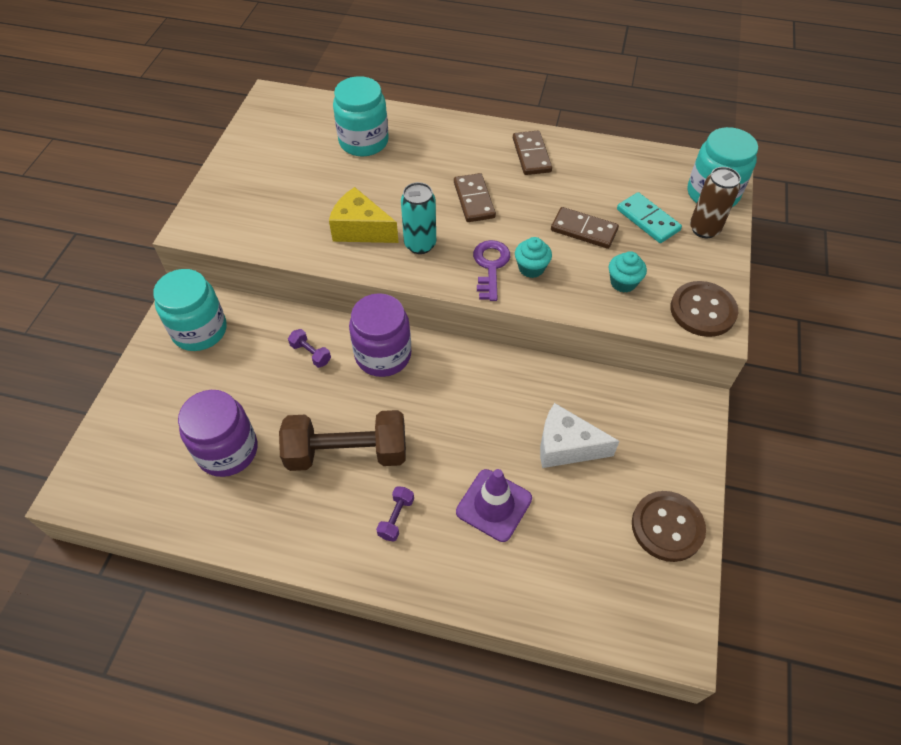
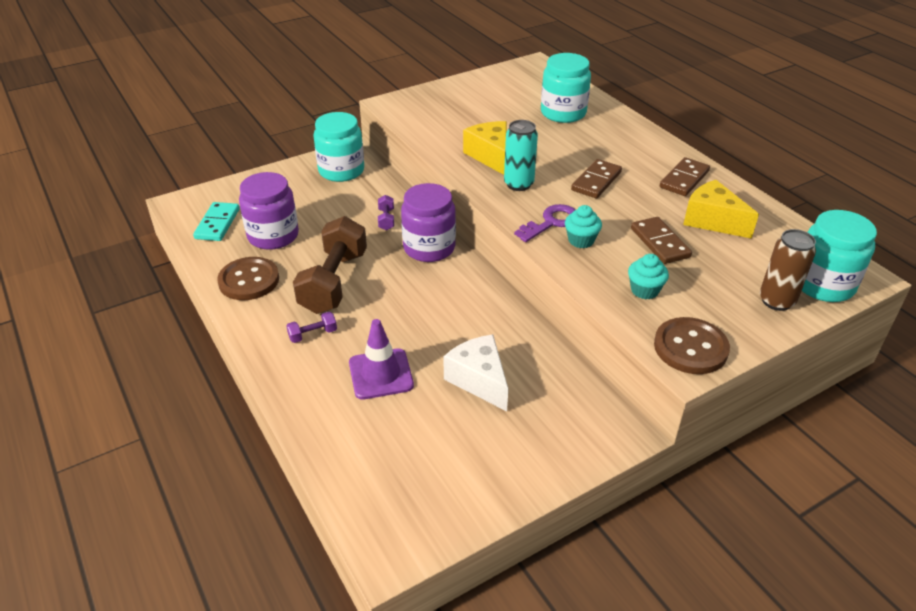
camera: 45 degrees right, 15 degrees down
brown dumbbell [279,410,406,471] -> brown dumbbell turned 60 degrees clockwise [293,216,367,314]
turquoise domino [617,192,682,243] -> turquoise domino moved to [193,202,240,241]
brown button [632,491,706,562] -> brown button moved to [217,257,279,300]
none -> yellow cheese [683,180,759,239]

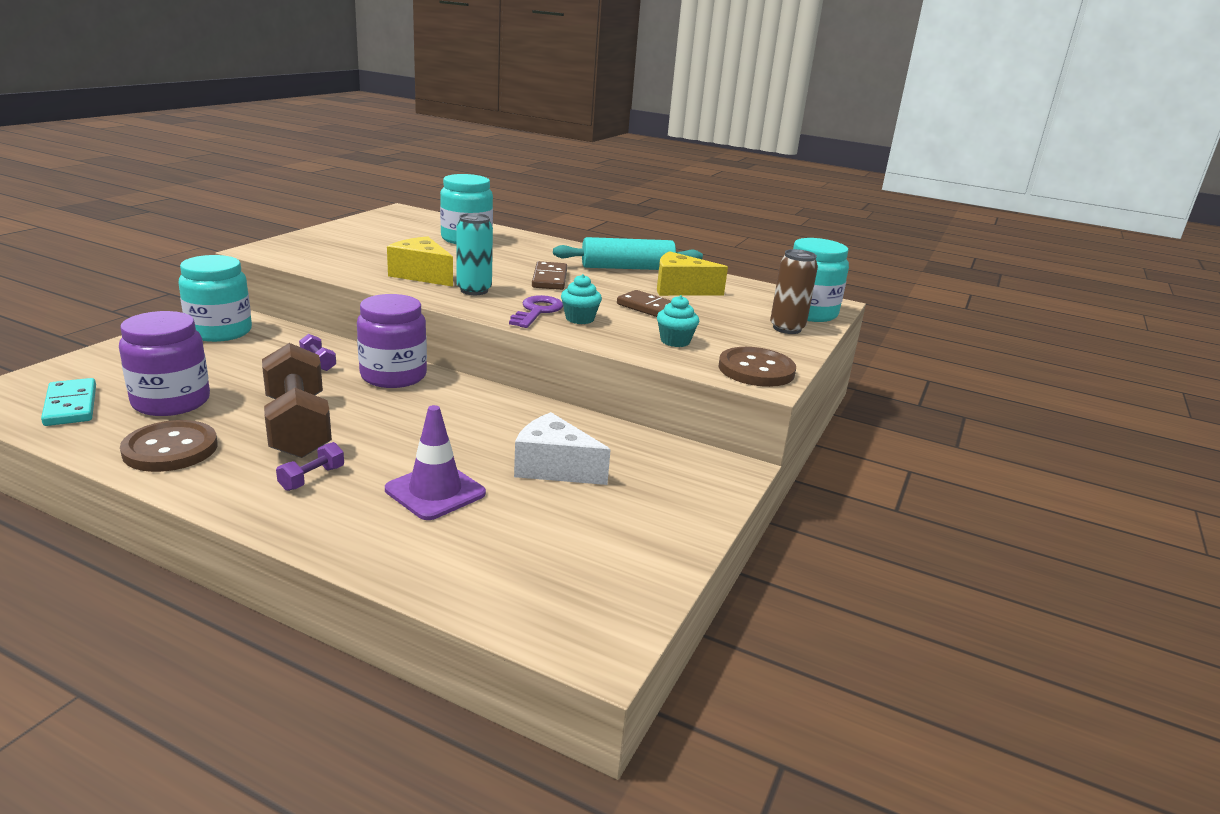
camera: 35 degrees left, 15 degrees down
brown domino [660,157,710,196] -> turquoise rolling pin [553,237,703,270]

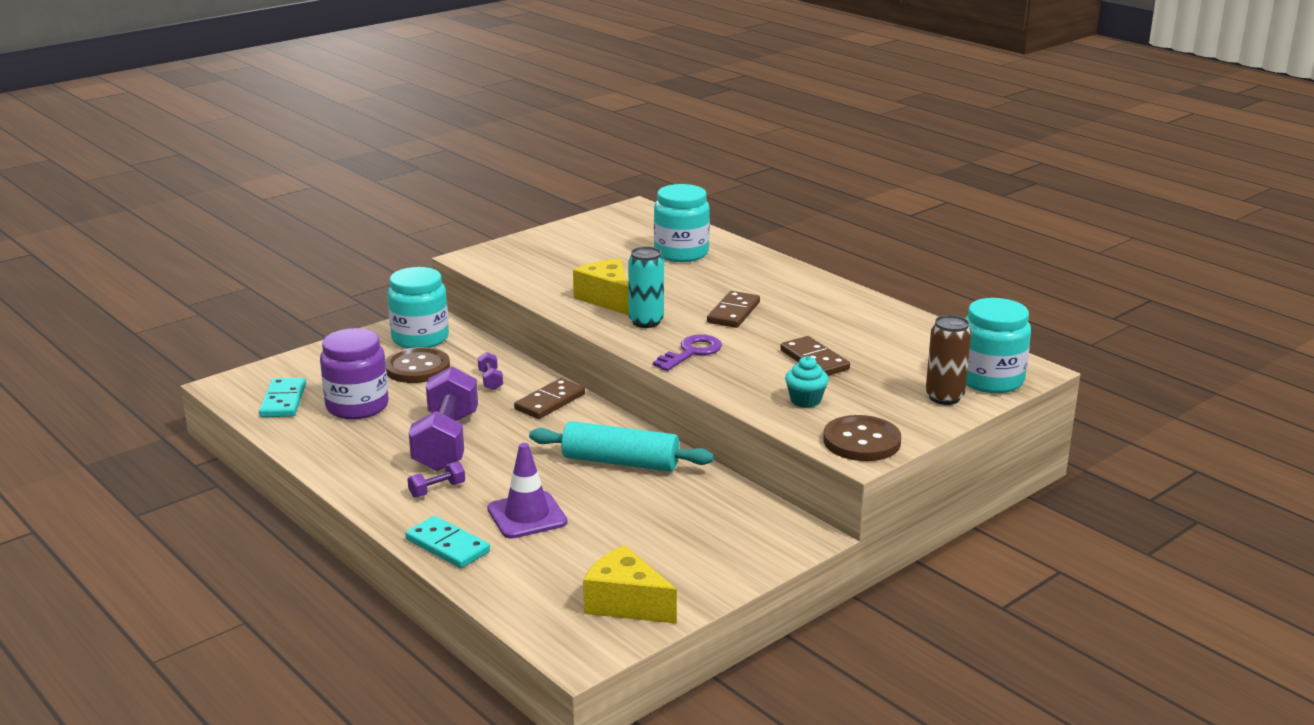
camera: 25 degrees right, 0 degrees up
brown button [120,420,217,472] -> brown button moved to [385,347,450,383]
brown dumbbell [262,343,332,458] -> purple dumbbell [409,366,478,471]
purple jar [357,294,427,388] -> brown domino [514,378,585,419]
white cheese [514,412,611,485] -> none
turquoise rolling pin [553,237,703,270] -> turquoise rolling pin moved to [529,421,714,472]
turquoise cupcake [561,274,602,324] -> none
yellow cheese [657,251,728,296] -> yellow cheese moved to [583,545,677,624]
none -> turquoise domino [405,516,490,568]

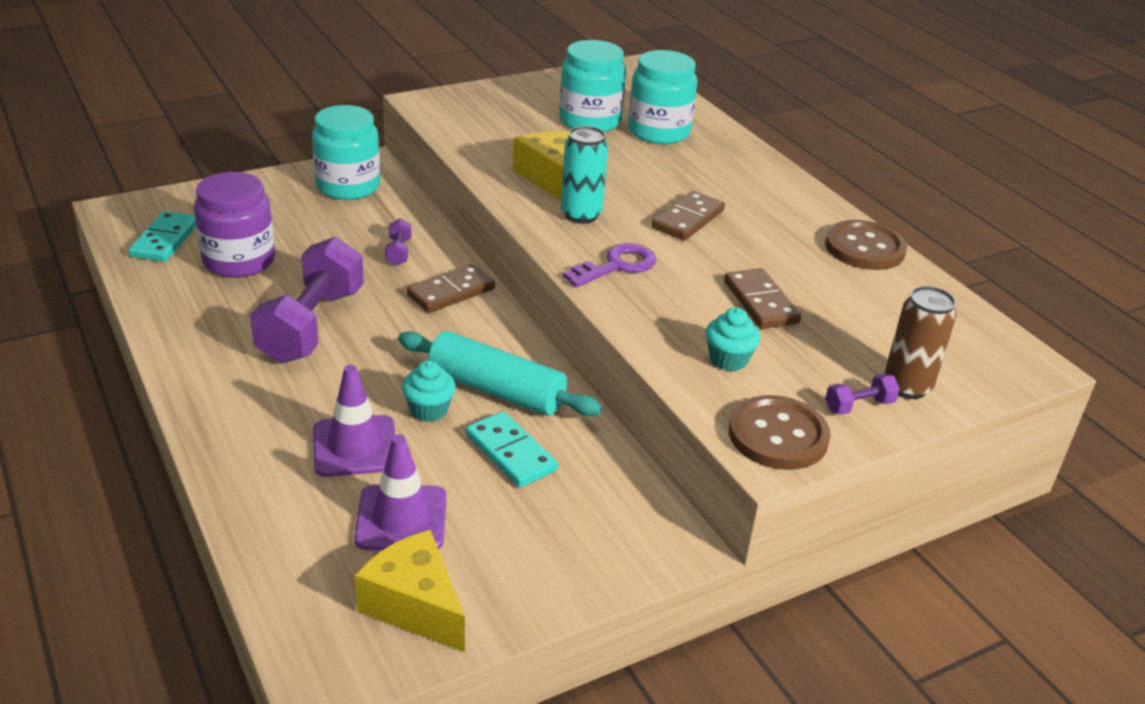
camera: 10 degrees right, 10 degrees up
brown button [385,347,450,383] -> brown button moved to [825,220,907,270]
turquoise domino [405,516,490,568] -> turquoise domino moved to [466,411,558,487]
purple dumbbell [407,462,465,497] -> purple dumbbell moved to [825,374,900,415]
turquoise jar [965,298,1031,393] -> turquoise jar moved to [559,40,626,132]
none -> purple traffic cone [354,435,447,550]
none -> turquoise cupcake [402,360,456,422]

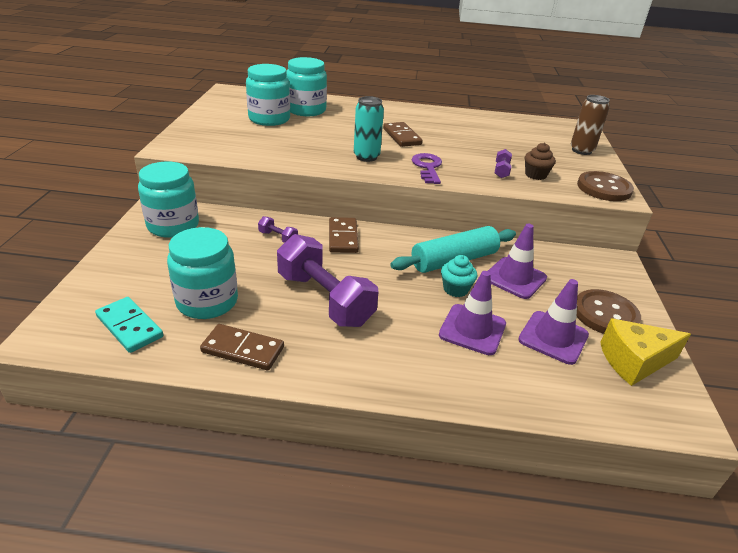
camera: 55 degrees left, 0 degrees up
purple jar [194,172,275,278] -> turquoise jar [167,227,238,319]
turquoise domino [466,411,558,487] -> purple traffic cone [488,224,547,299]
yellow cheese [513,131,569,200] -> none
turquoise cupcake [706,308,760,371] -> brown cupcake [525,143,556,180]
brown domino [724,268,801,329] -> brown domino moved to [200,324,284,370]
brown button [825,220,907,270] -> brown button moved to [577,289,641,334]
purple dumbbell [825,374,900,415] -> purple dumbbell moved to [495,149,512,178]

